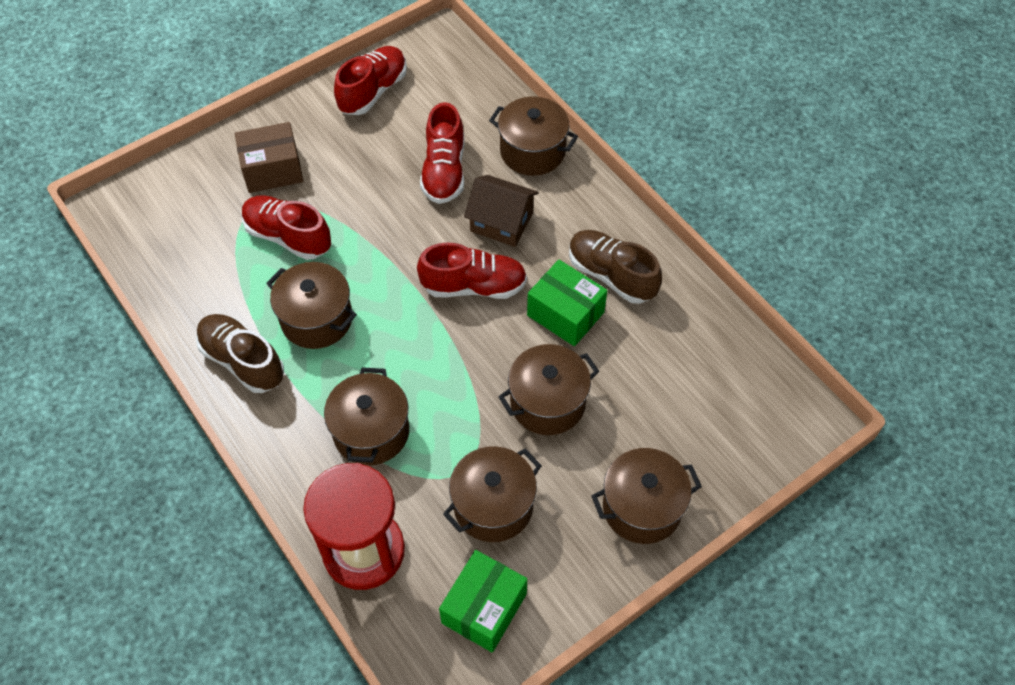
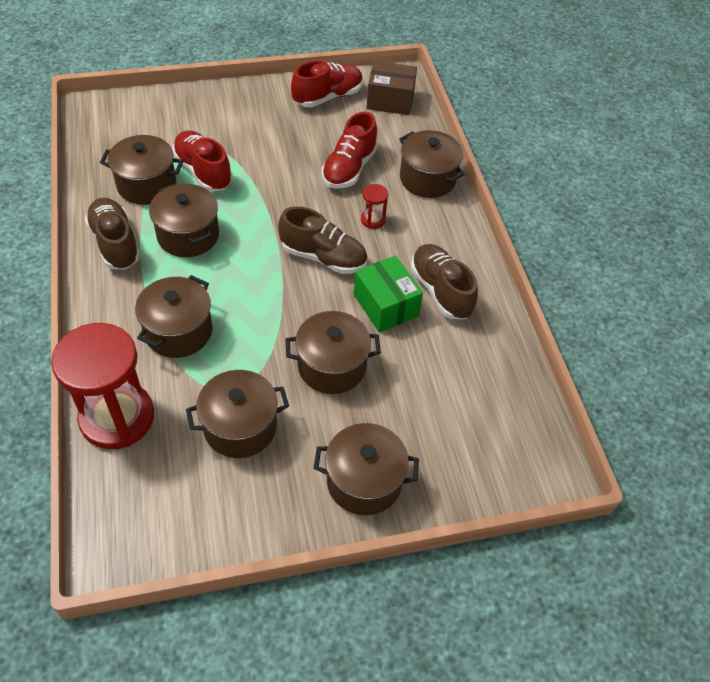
camera: 20 degrees right, 5 degrees down
brown box [235,122,303,193] -> brown box moved to [366,61,417,115]
red shoe [417,243,527,299] -> brown shoe [278,206,367,274]
green box [439,550,527,653] -> none
brown house [464,175,539,247] -> red hourglass [361,184,388,229]
none -> brown pot [100,135,183,205]

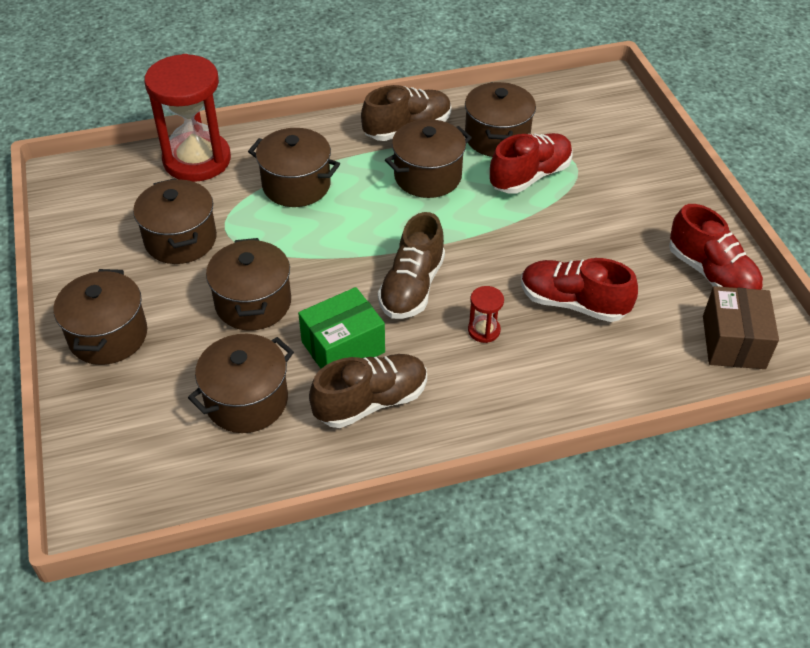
camera: 90 degrees right, 5 degrees down
brown pot [399,130,465,198] -> brown pot moved to [188,334,294,433]

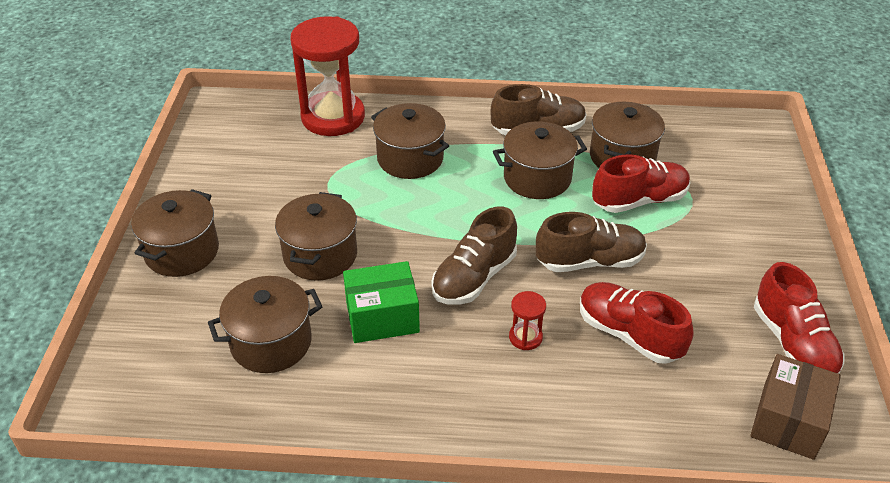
camera: 20 degrees right, 5 degrees down
brown pot [133,178,217,264] -> none
brown shoe [309,354,427,428] -> brown shoe moved to [536,212,647,272]

